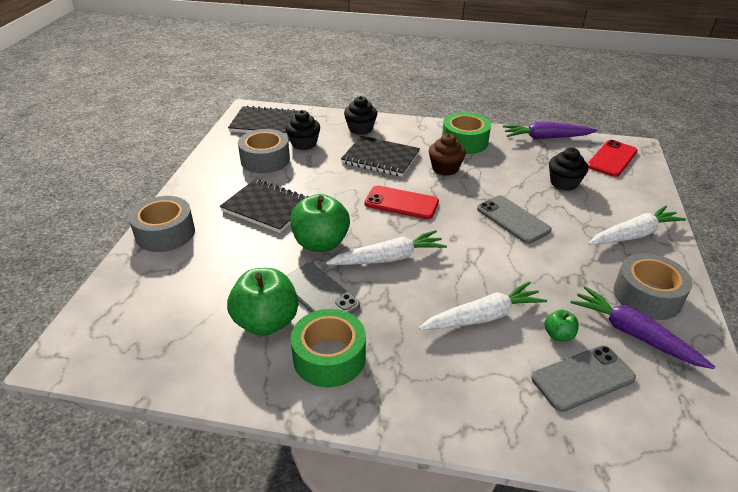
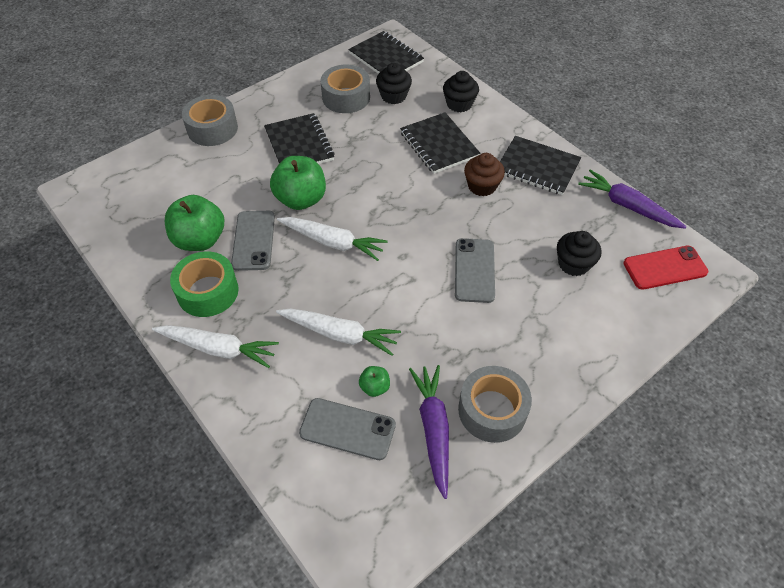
camera: 40 degrees right, 15 degrees up
red phone [364,185,439,219] -> none
green tape [442,112,491,154] -> black notebook [500,136,581,195]
white carrot [588,206,686,245] -> white carrot moved to [152,325,279,368]

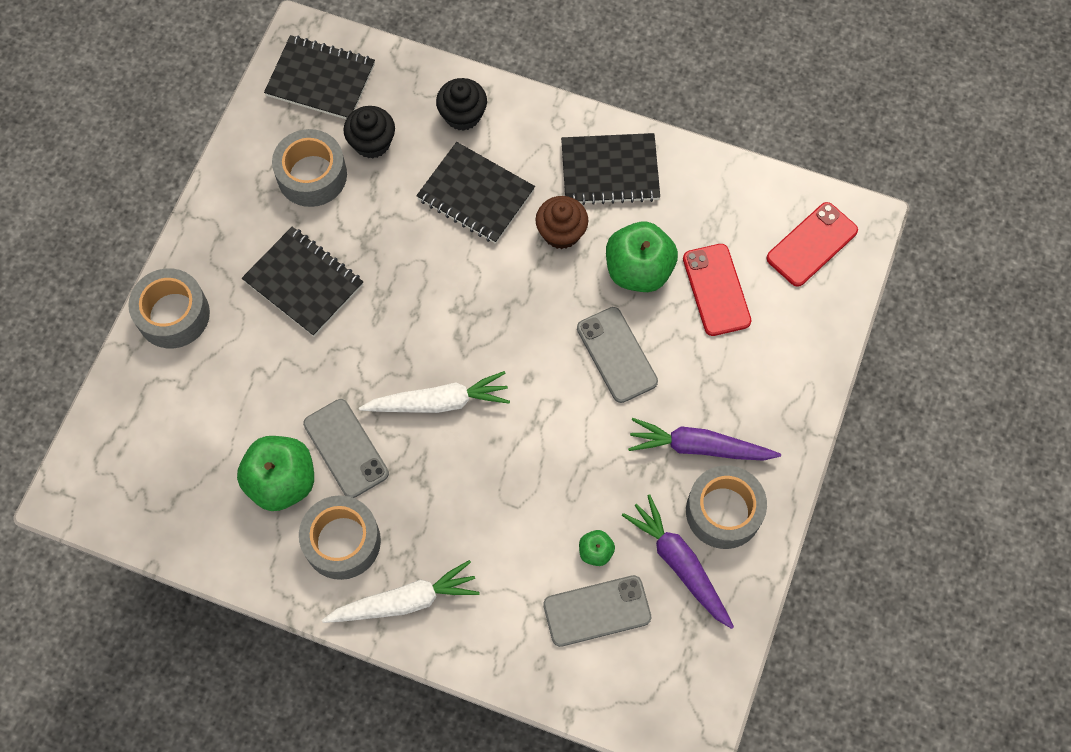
camera: 30 degrees left, 15 degrees up
green tape [170,251,239,317] -> grey tape [299,495,381,580]
green apple [270,156,326,210] -> green apple moved to [606,222,678,292]
white carrot [276,309,401,356] -> none
black cupcake [557,231,601,276] -> red phone [683,244,751,336]
purple carrot [578,170,686,229] -> purple carrot moved to [628,418,781,461]

